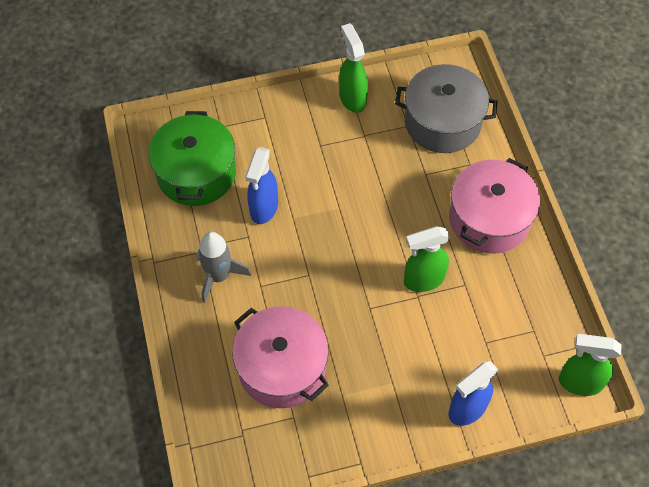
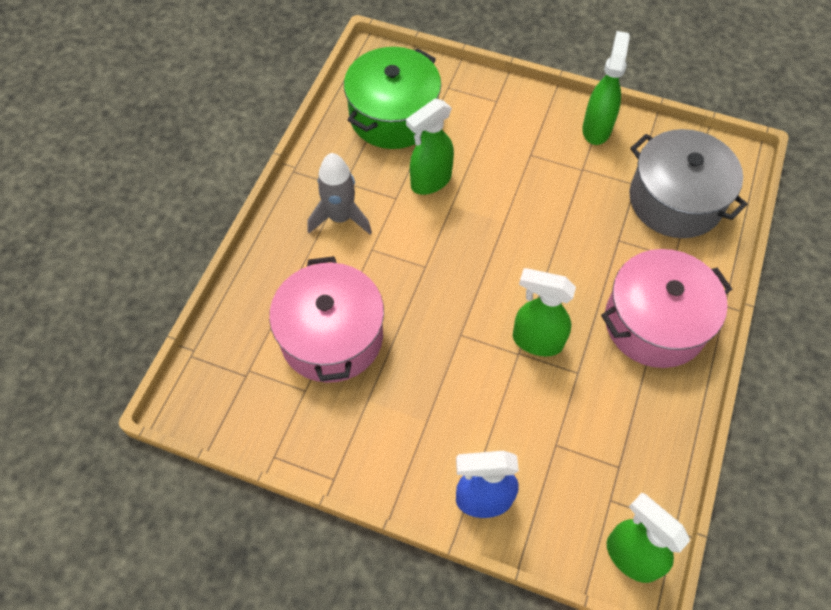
camera: 35 degrees right, 0 degrees up
blue spray bottle [245,147,278,224] -> green spray bottle [406,99,454,195]

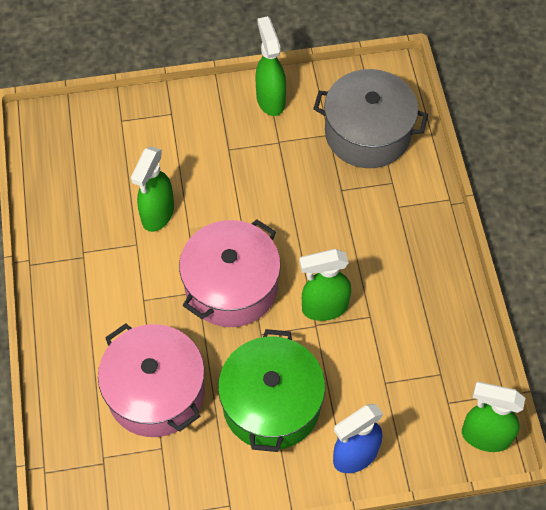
camera: 30 degrees left, 0 degrees up
grey rocket [307,153,372,234] -> none
green pot [344,47,441,149] -> green pot moved to [218,329,325,452]
pink pot [601,249,732,368] -> pink pot moved to [179,219,281,327]

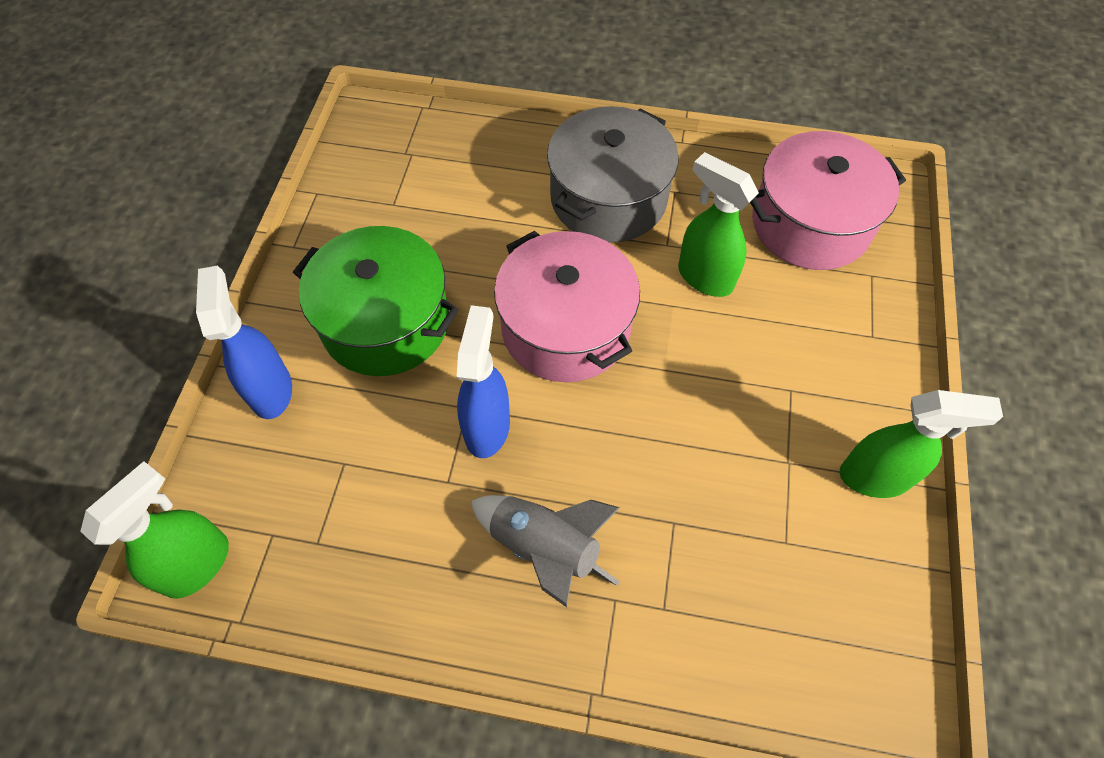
camera: 110 degrees right, 0 degrees up
pink pot [98,323,205,437] -> pink pot moved to [750,131,906,270]
green spray bottle [299,249,351,321] -> blue spray bottle [457,305,510,458]
grey pot [313,69,428,168] -> grey pot moved to [547,106,679,243]
none -> grey rocket [471,495,620,607]

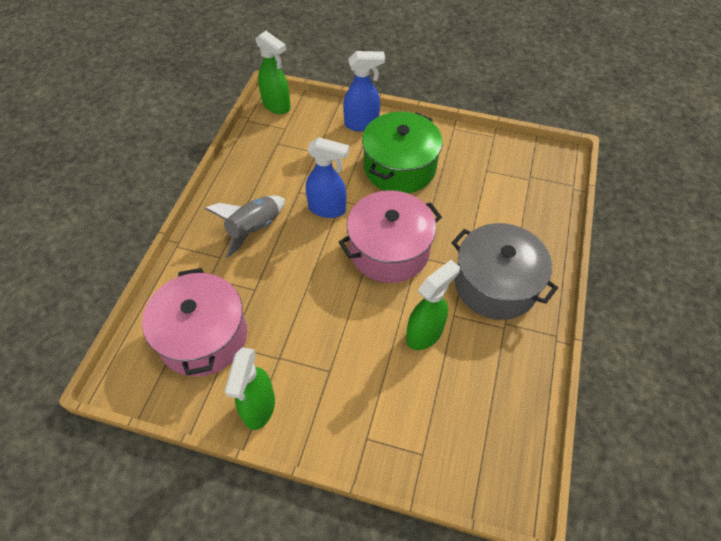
camera: 95 degrees right, 5 degrees down
pink pot [750,131,906,270] -> pink pot moved to [142,268,247,377]

